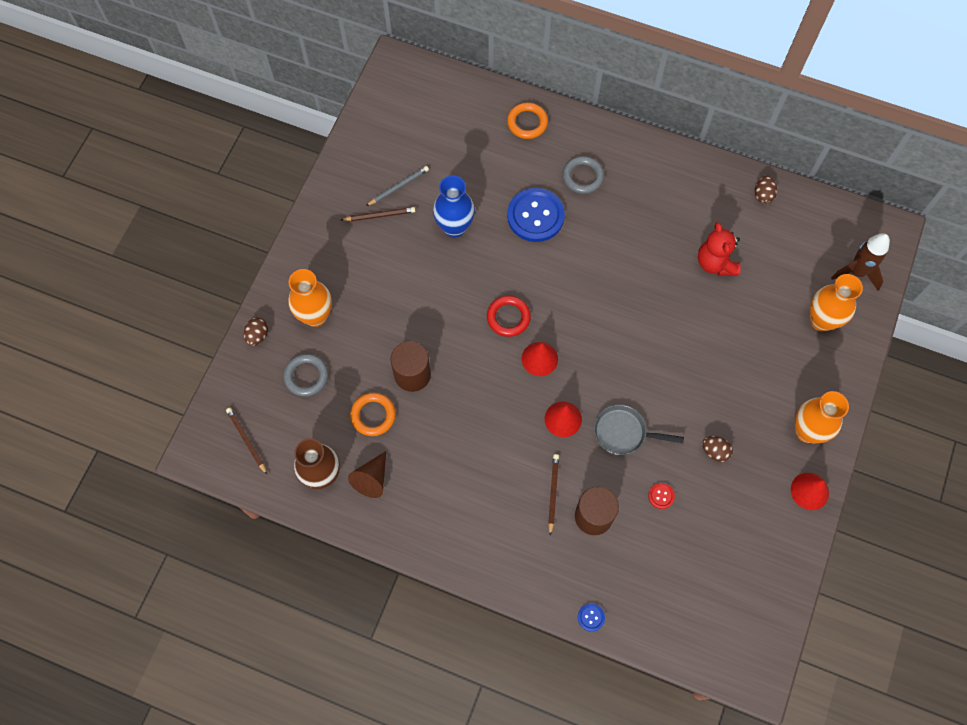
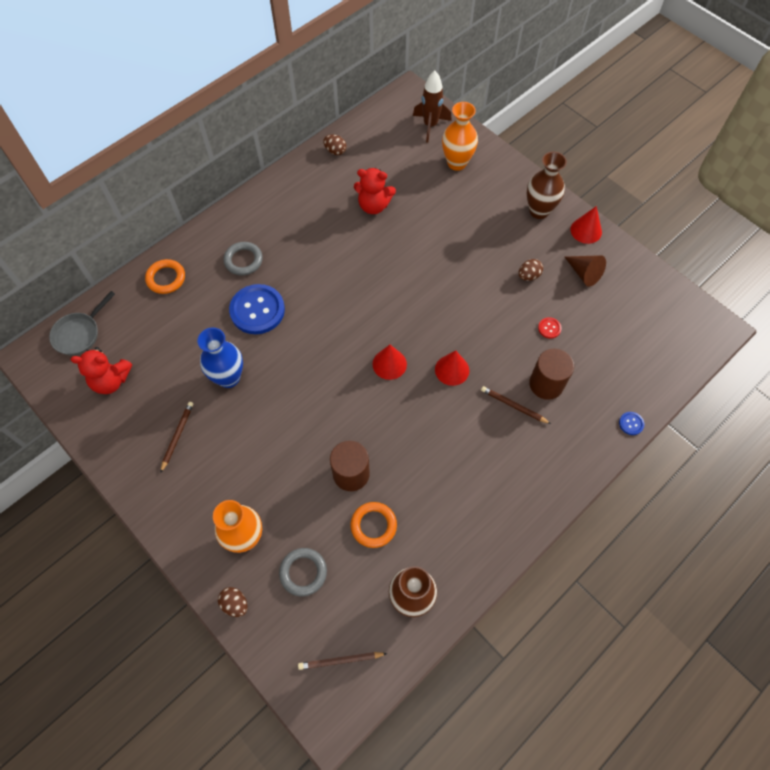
camera: 65 degrees left, 5 degrees down
brown cone [348,451,386,498] -> brown cone moved to [565,255,606,287]
grey pencil [366,166,429,206] -> none
red ring [487,295,531,337] -> none
grey pan [594,405,684,455] -> grey pan moved to [49,291,115,355]
orange vase [795,391,849,443] -> brown vase [527,152,567,219]
none -> red teddy bear [71,347,132,394]

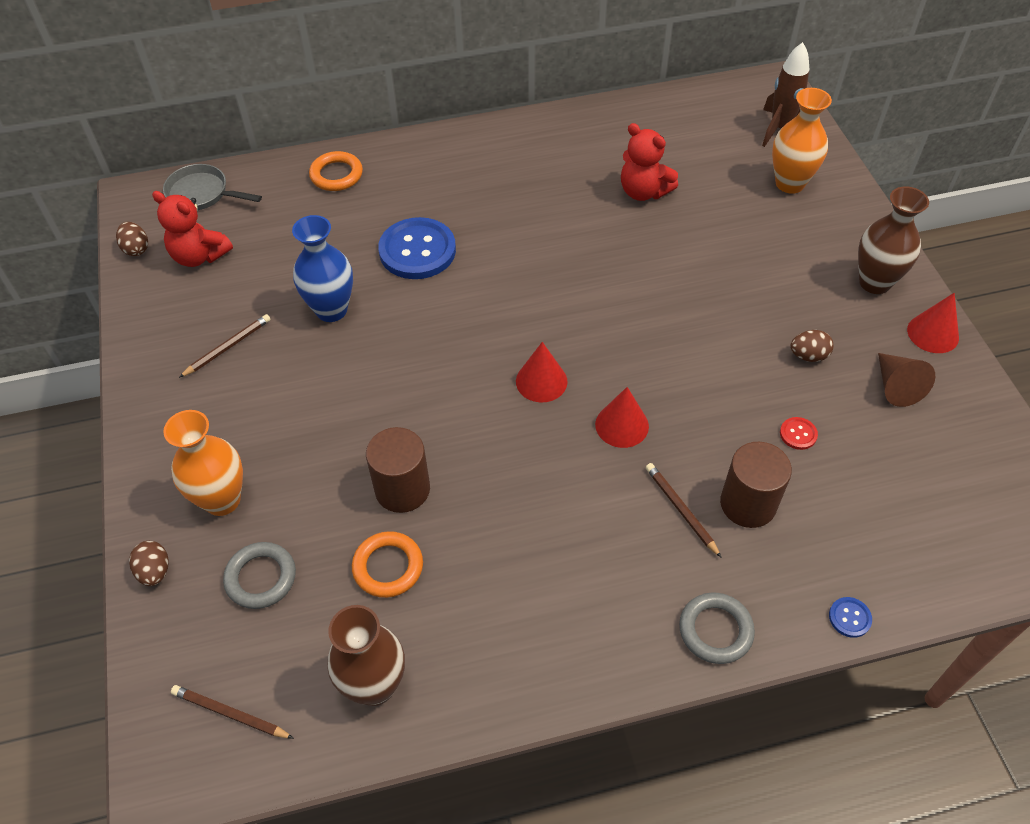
camera: 30 degrees right, 10 degrees down
grey pan [49,291,115,355] -> grey pan turned 45 degrees clockwise [163,164,262,210]
grey ring [223,242,263,276] -> grey ring moved to [679,593,755,664]
brown egg [323,134,346,155] -> brown egg moved to [116,222,148,256]

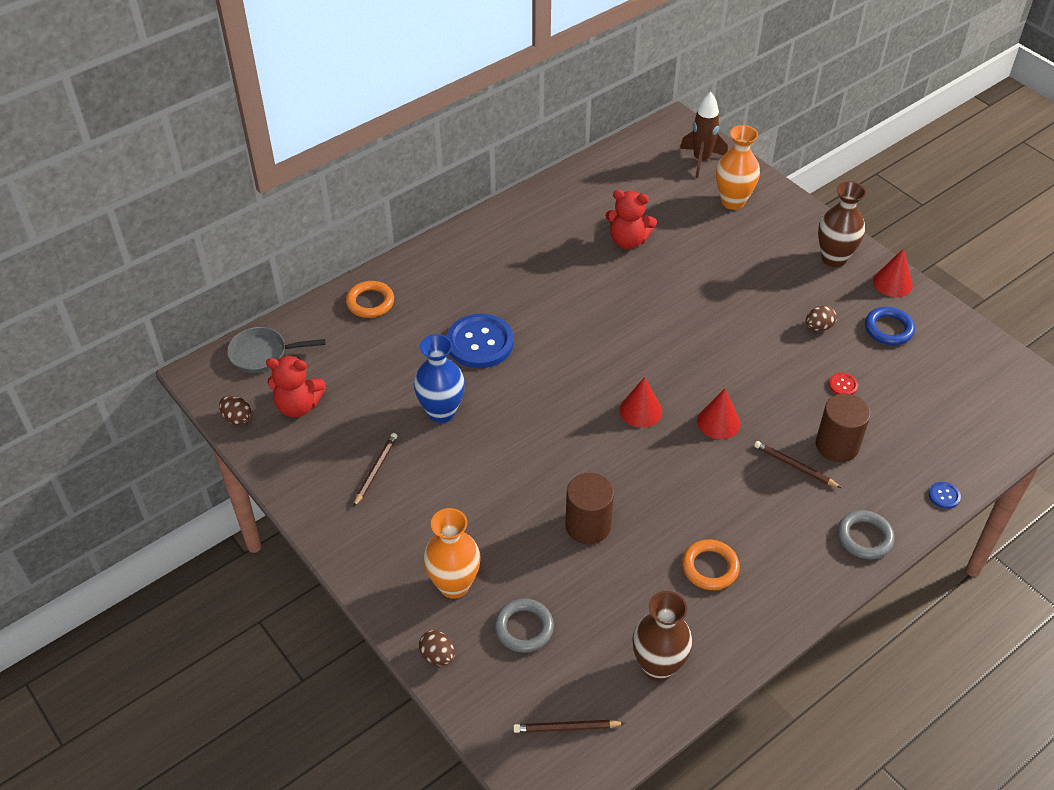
camera: 25 degrees left, 5 degrees down
orange ring [352,531,423,598] -> orange ring moved to [682,539,740,590]
brown cone [878,353,935,407] -> blue ring [865,307,915,345]

